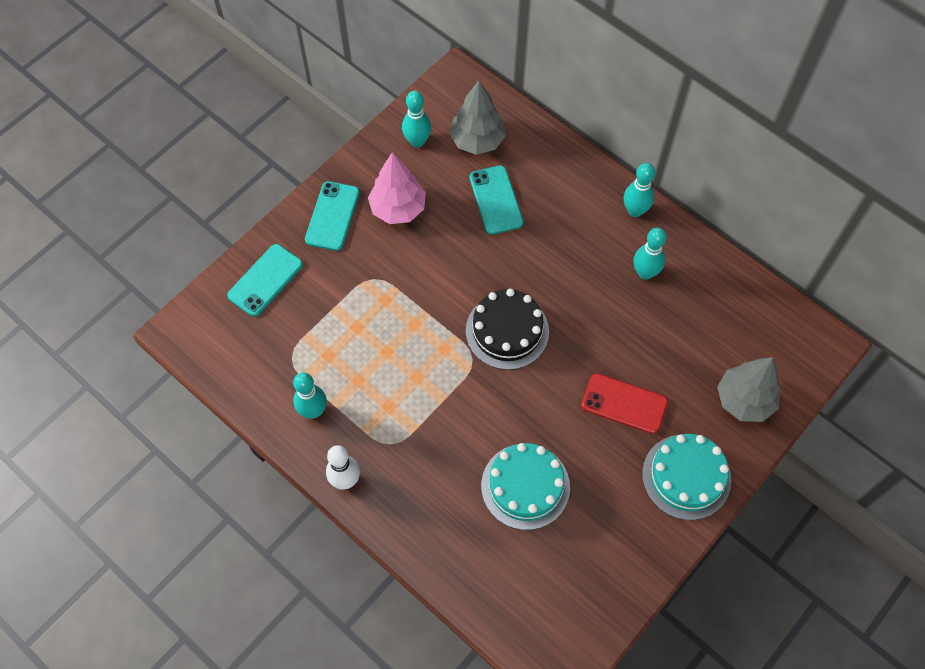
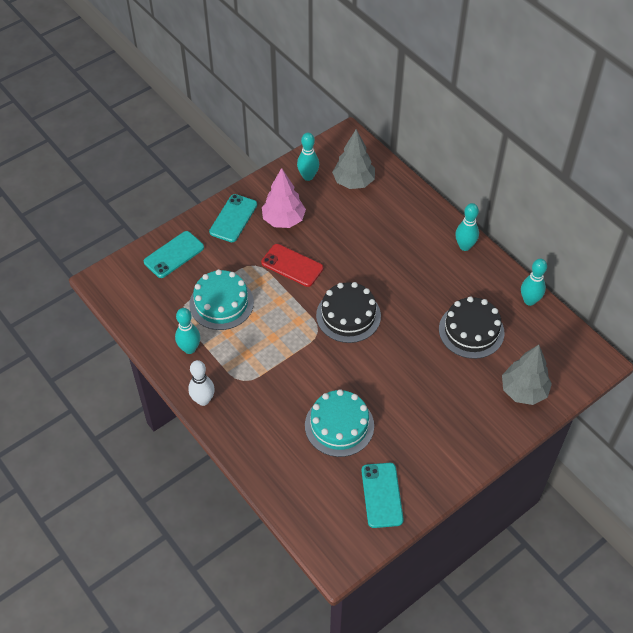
camera: 10 degrees right, 10 degrees down
turquoise phone [470,166,523,234] -> turquoise phone moved to [361,463,404,528]
red phone [582,373,668,434] -> red phone moved to [261,244,323,287]
turquoise bowling pin [634,228,667,280] -> turquoise bowling pin moved to [521,259,547,306]
turquoise cake [642,434,731,520] -> turquoise cake moved to [189,269,254,330]
none -> black cake [439,296,505,359]

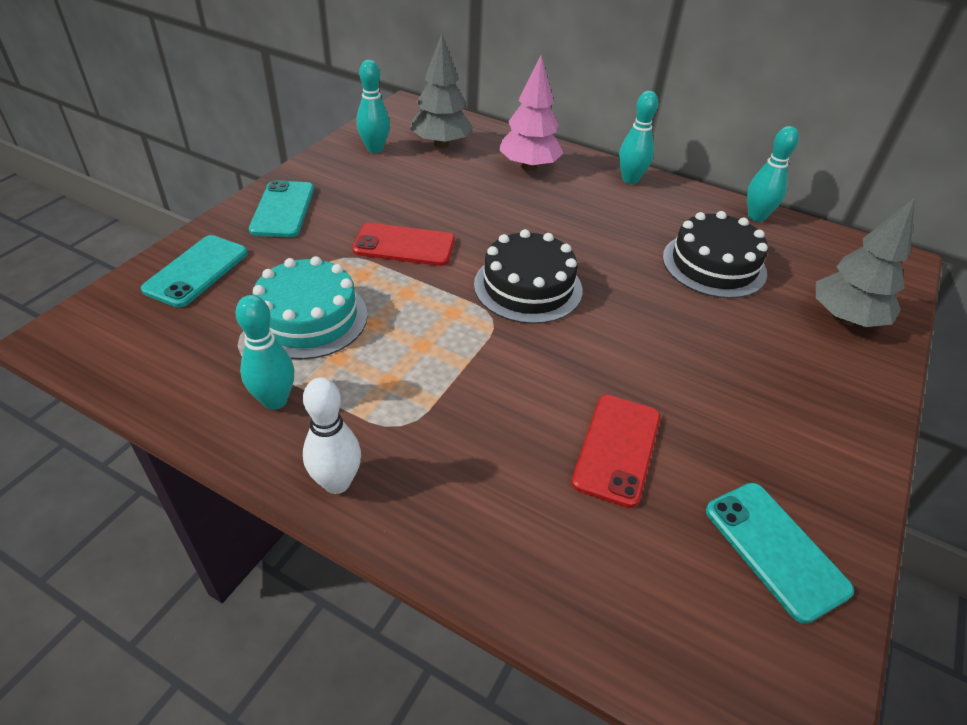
camera: 25 degrees left, 10 degrees down
pink tree [262,168,306,228] -> pink tree moved to [499,55,564,171]
turquoise cake [305,389,374,457] -> red phone [571,395,660,508]

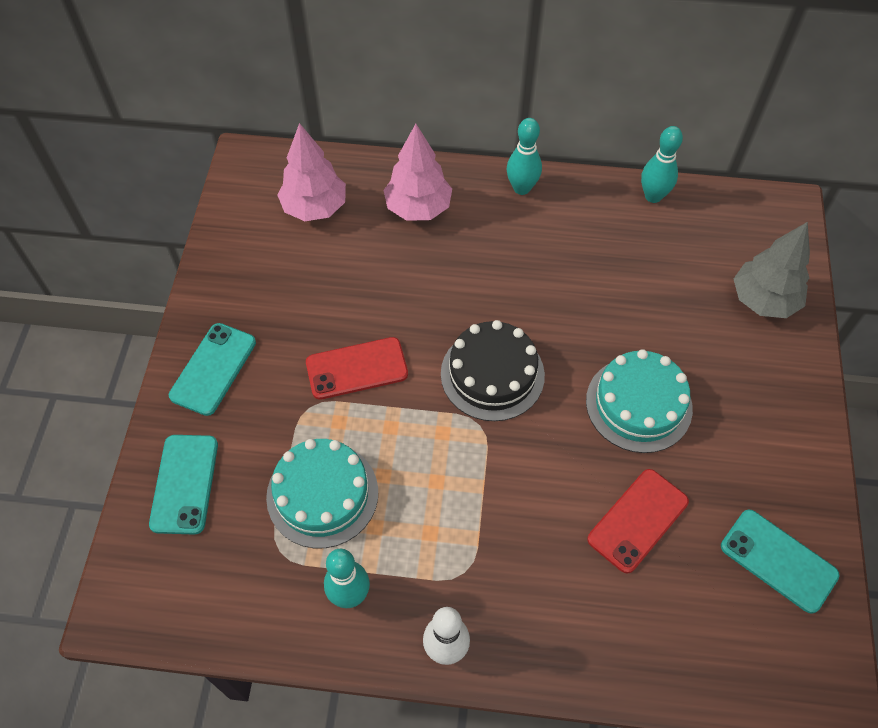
camera: 20 degrees left, 15 degrees up
turquoise phone [249,180,314,237] -> turquoise phone turned 45 degrees clockwise [169,323,256,416]
turquoise bowling pin [357,60,390,153] -> none
grey tree [410,34,473,148] -> pink tree [277,123,346,221]
red phone [571,395,660,508] -> red phone turned 45 degrees clockwise [587,469,689,574]
black cake [663,211,768,298] -> none
none -> turquoise cake [586,349,693,453]

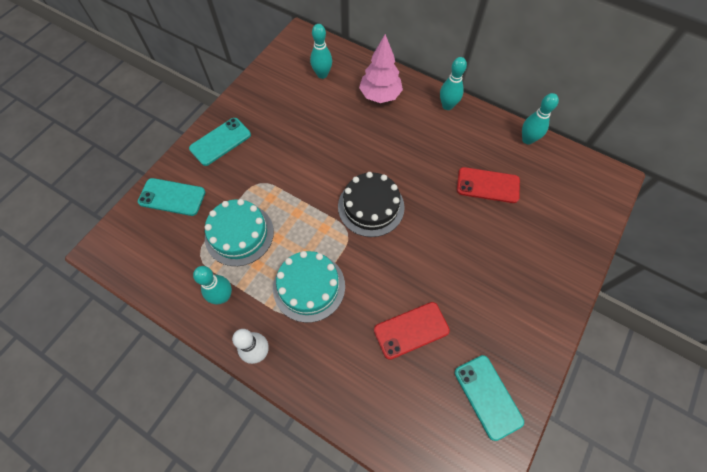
camera: 25 degrees right, 5 degrees up
turquoise phone [149,435,218,535] -> turquoise phone turned 75 degrees clockwise [138,178,205,216]
pink tree [277,123,346,221] -> turquoise bowling pin [310,24,332,79]
red phone [306,337,408,400] -> red phone moved to [457,167,520,203]
turquoise cake [586,349,693,453] -> turquoise cake moved to [273,251,345,323]
grey tree [734,222,810,318] -> none

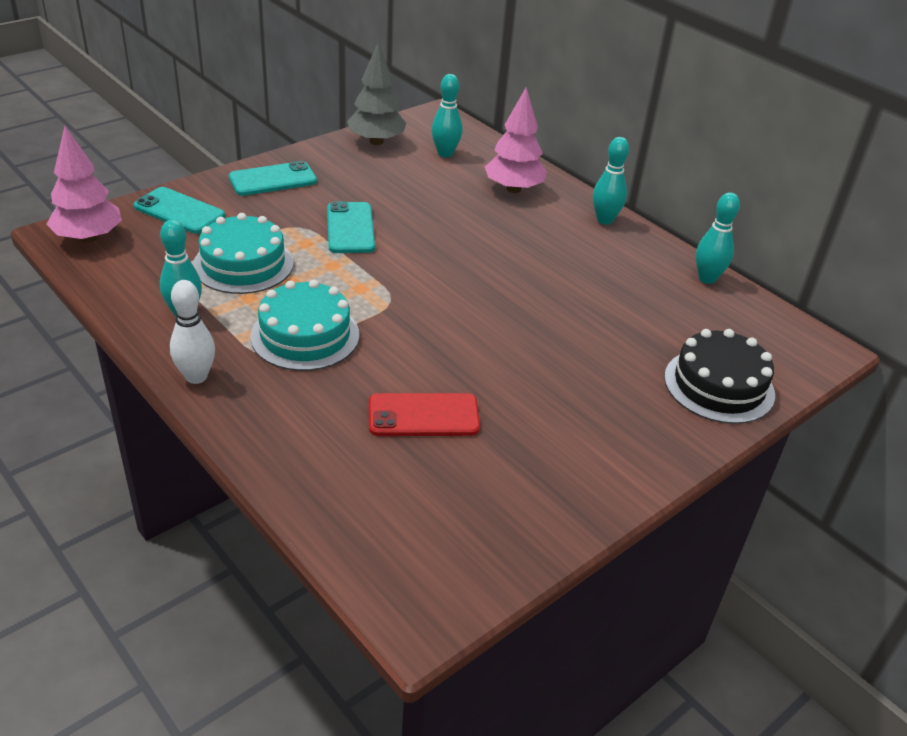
camera: 15 degrees right, 25 degrees down
black cake [338,172,405,237] -> black cake moved to [664,329,775,424]
turquoise phone [455,355,524,441] -> turquoise phone moved to [327,201,375,253]
red phone [457,167,520,203] -> none
none -> pink tree [46,126,122,243]
none -> grey tree [347,43,406,145]

